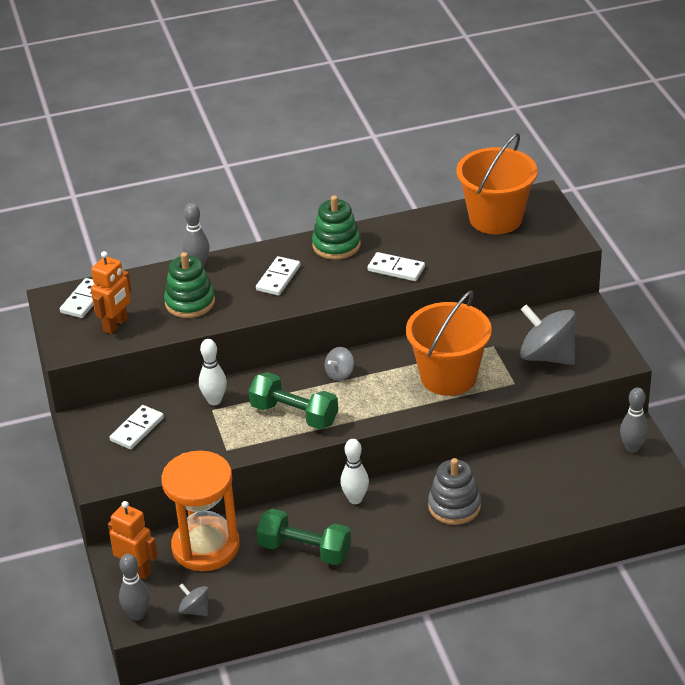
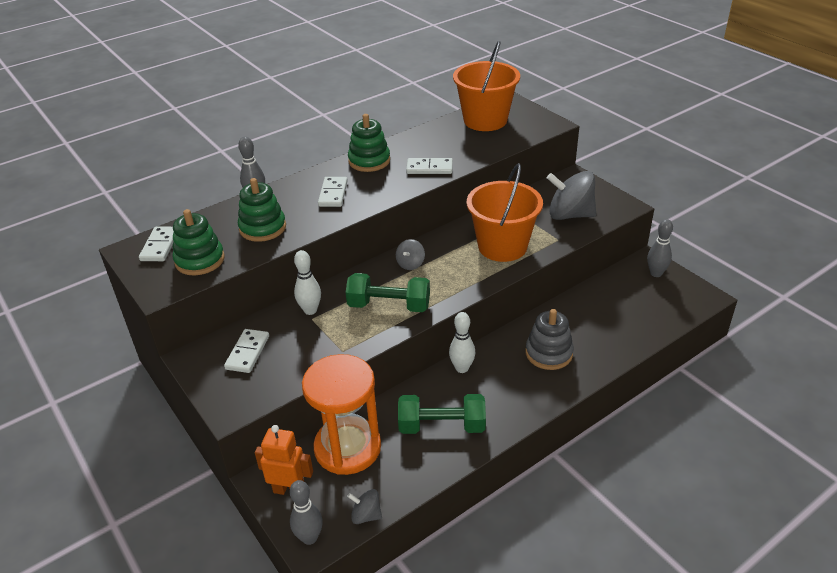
camera: 20 degrees left, 0 degrees up
orange robot [91,251,131,334] -> green stacking toy [172,209,225,275]

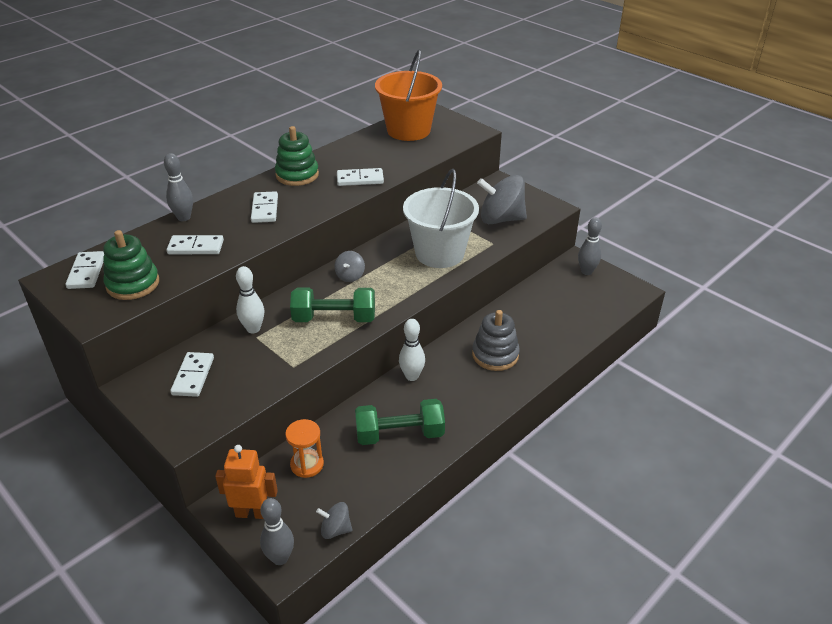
camera: 10 degrees left, 0 degrees up
green stacking toy [238,178,286,242] -> white domino [167,235,224,254]
orange hourglass [302,354,381,475] -> orange hourglass [285,419,324,478], size x0.48
orange bucket [467,163,543,262] -> white bucket [403,169,479,268]

